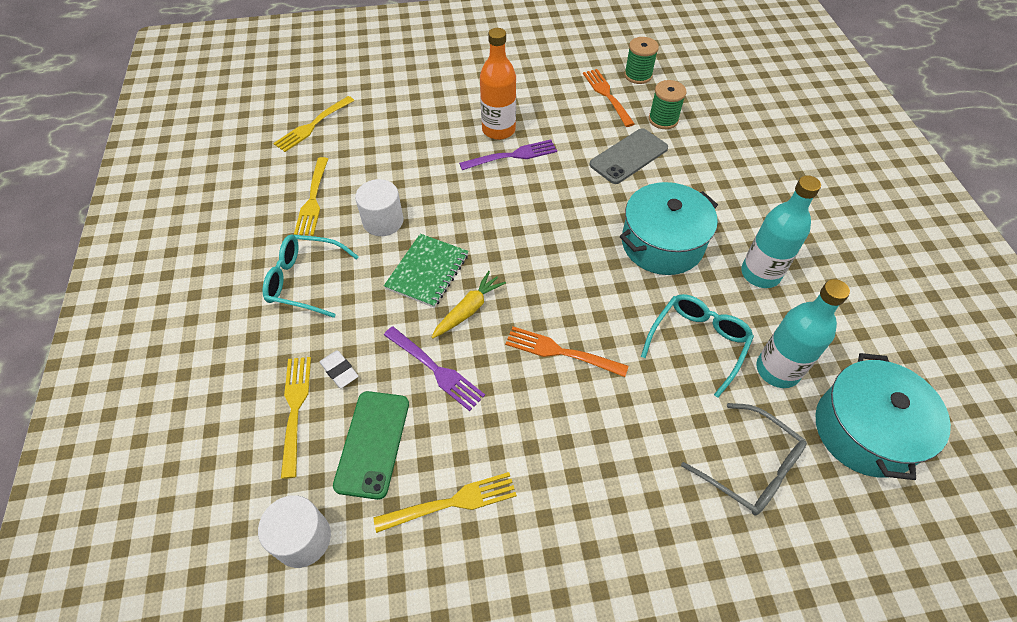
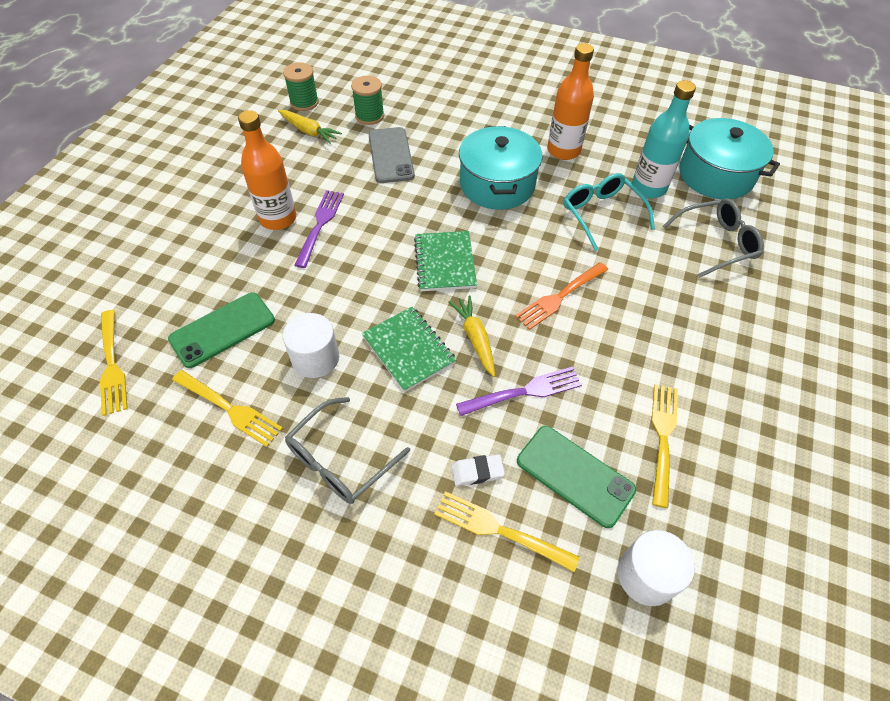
camera: 60 degrees left, 0 degrees up
turquoise glasses [262,234,359,318] -> grey glasses [285,397,410,504]
orange fork [583,69,635,127] -> yellow carrot [278,110,342,144]
turquoise bottle [741,175,821,288] -> orange bottle [547,43,594,160]
none -> green phone [168,292,275,368]
none -> green notebook [414,231,477,291]

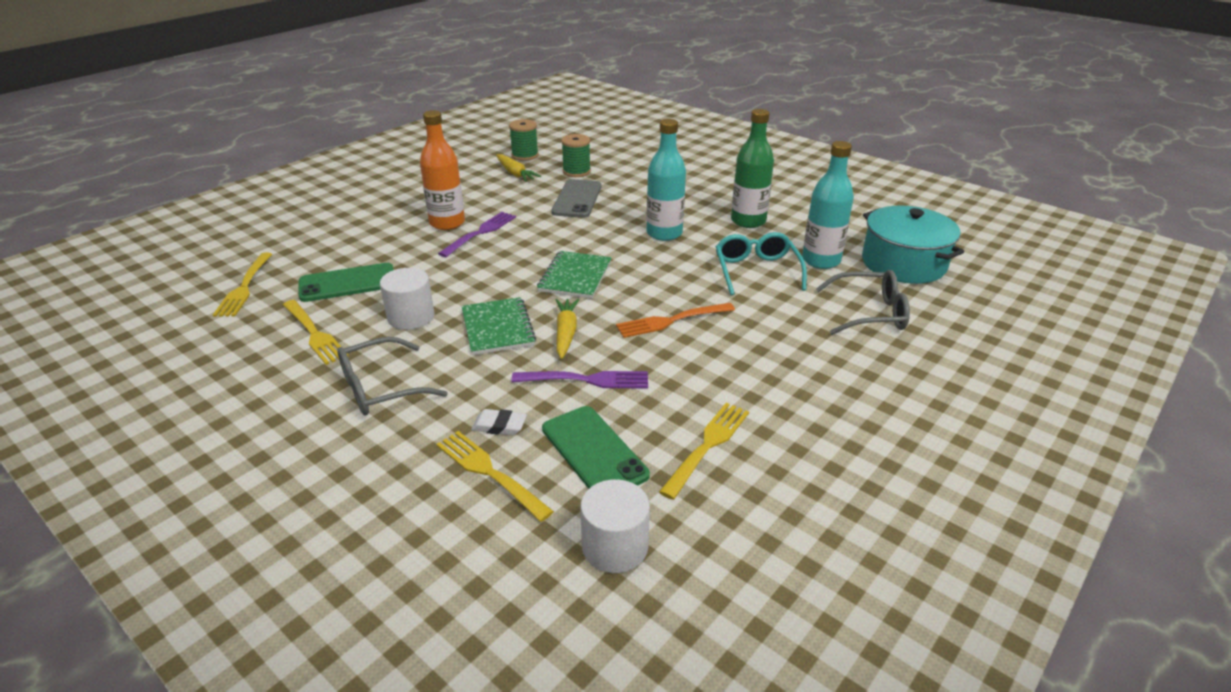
camera: 20 degrees right, 20 degrees down
turquoise pot [459,126,542,210] -> turquoise bottle [646,119,686,241]
orange bottle [547,43,594,160] -> green bottle [731,109,774,228]

